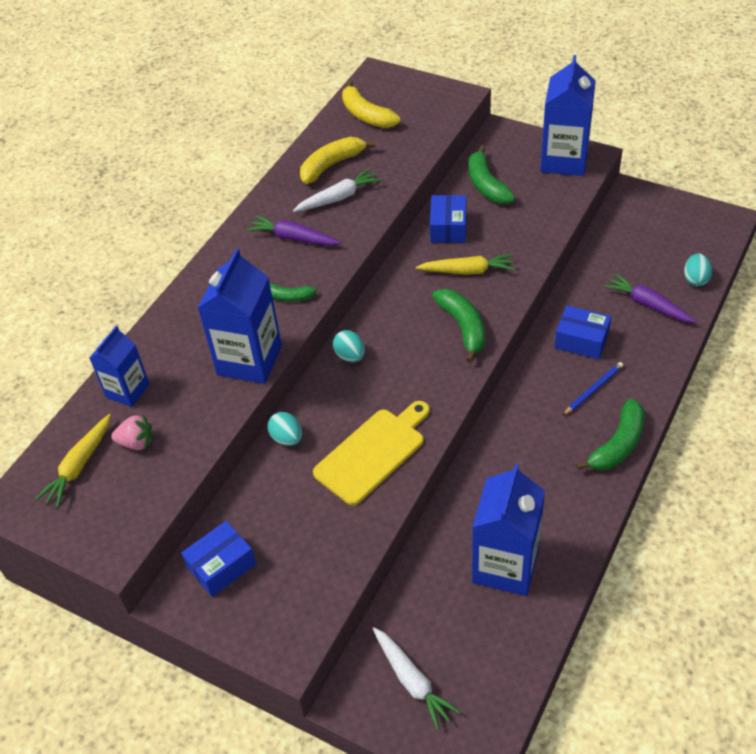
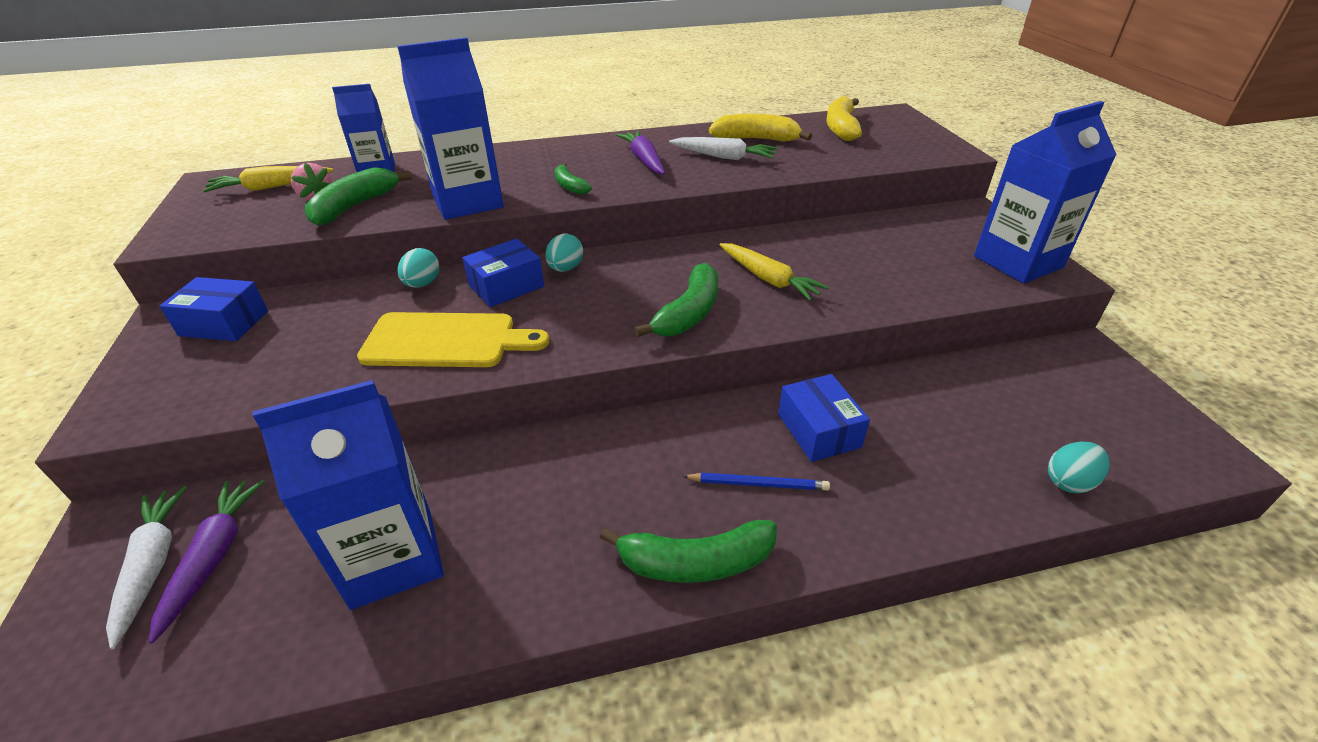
camera: 45 degrees right, 10 degrees down
white carrot [372,627,460,730] -> white carrot turned 150 degrees clockwise [106,486,187,649]
blue box [430,195,466,243] -> blue box moved to [462,239,544,307]
green banana [469,145,515,204] -> green banana moved to [305,167,412,226]
purple carrot [604,273,696,323] -> purple carrot moved to [149,480,265,644]

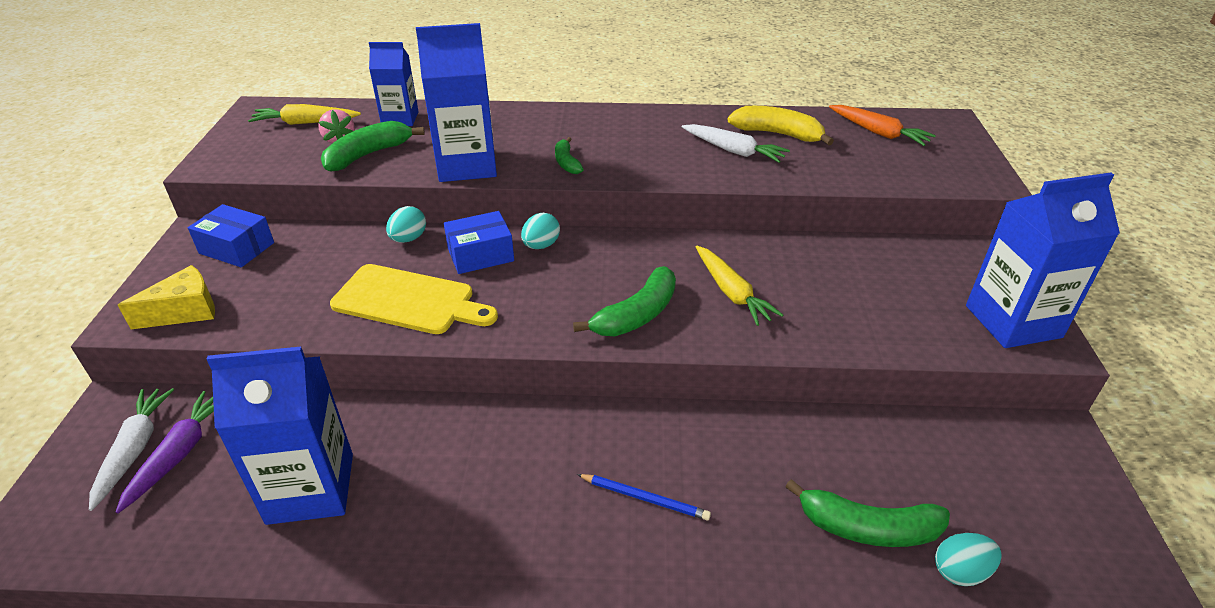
camera: 15 degrees right, 0 degrees up
green banana [600,520,777,583] -> green banana moved to [785,479,950,547]
purple carrot [616,131,665,175] -> none
blue box [778,374,870,462] -> none
yellow banana [826,96,862,141] -> orange carrot [829,105,936,146]
none -> yellow cheese [118,265,215,329]

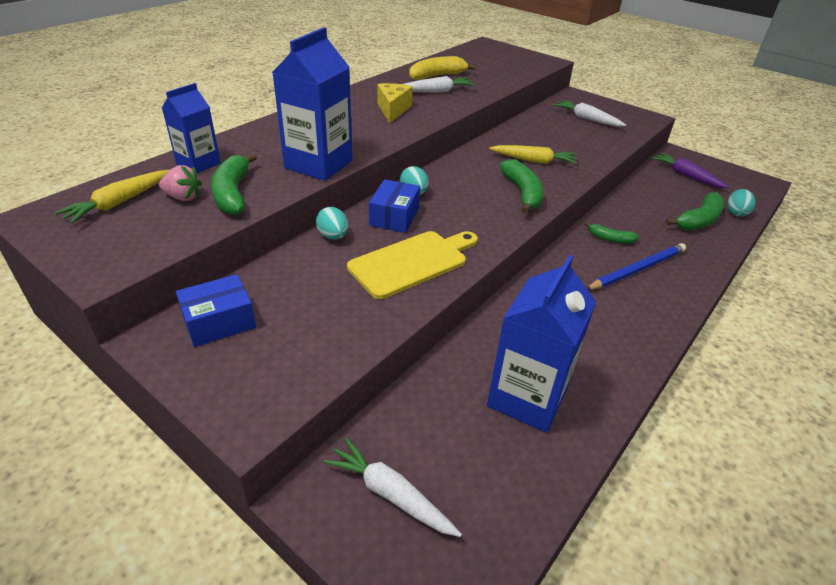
camera: 55 degrees left, 0 degrees up
purple carrot [116,391,214,514] -> purple carrot moved to [651,153,729,188]
yellow cheese [118,265,215,329] -> yellow cheese moved to [377,83,413,123]
green banana [555,137,584,174] -> green banana moved to [585,222,639,243]
blue pencil [577,474,711,520] -> blue pencil [587,243,686,290], size x1.60
orange carrot [829,105,936,146] -> none
blue carton [966,173,1120,348] -> none
none -> white carrot [553,100,626,126]

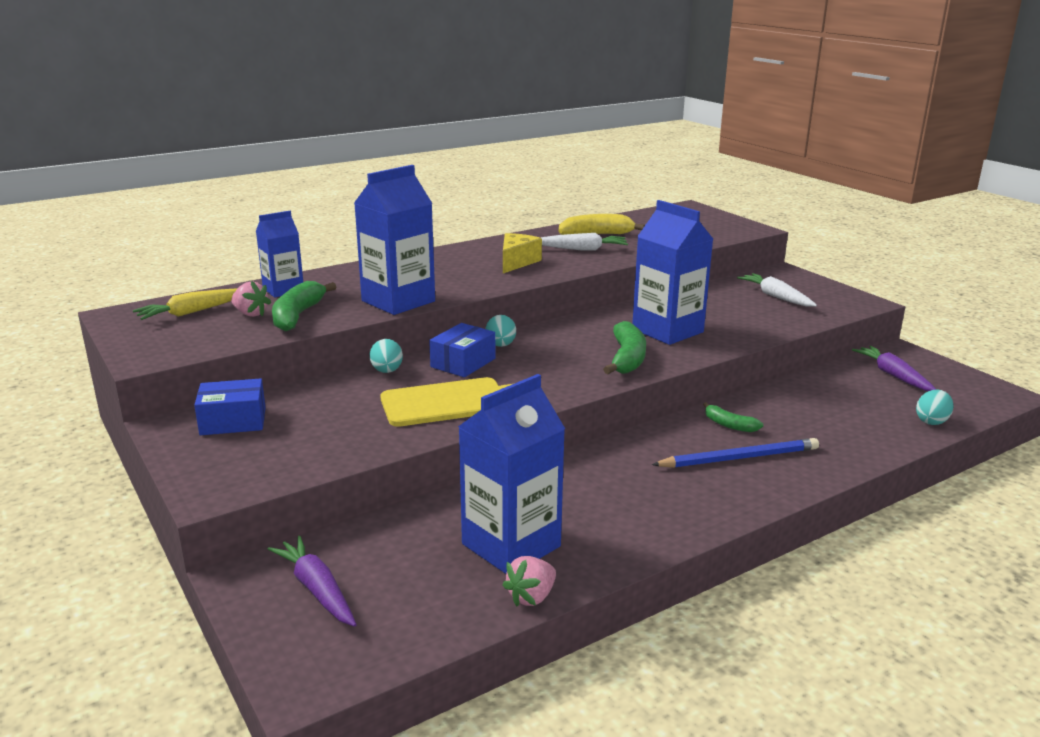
camera: 20 degrees right, 15 degrees down
white carrot [324,438,462,537] -> purple carrot [268,536,357,627]
yellow carrot [489,145,577,164] -> blue carton [632,200,713,345]
green banana [666,192,725,230] -> none
none -> pink strawberry [503,556,556,607]

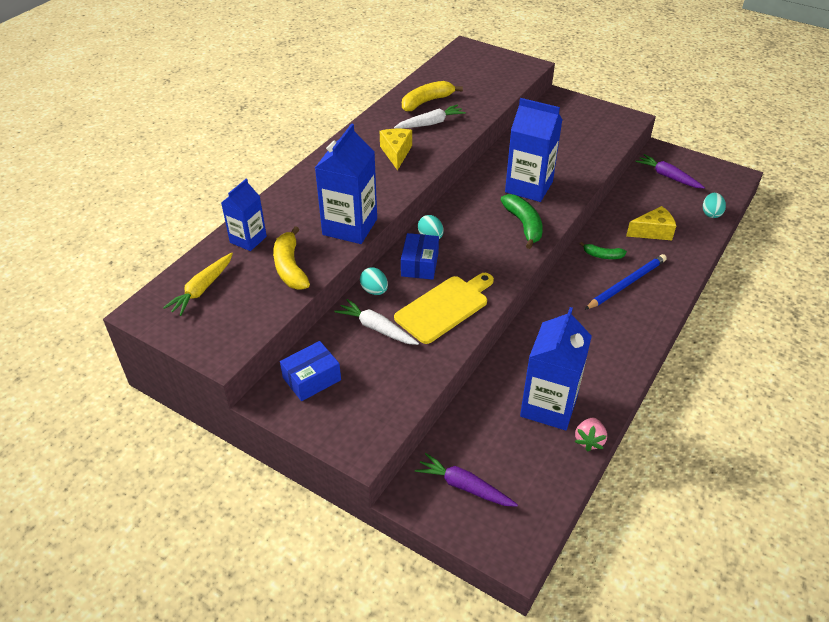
camera: 25 degrees left, 20 degrees up
pink strawberry [231,281,271,317] -> none
green banana [272,281,336,331] -> yellow banana [273,226,310,290]
white carrot [737,273,817,307] -> white carrot moved to [334,299,419,345]
none -> yellow cheese [626,206,676,240]

